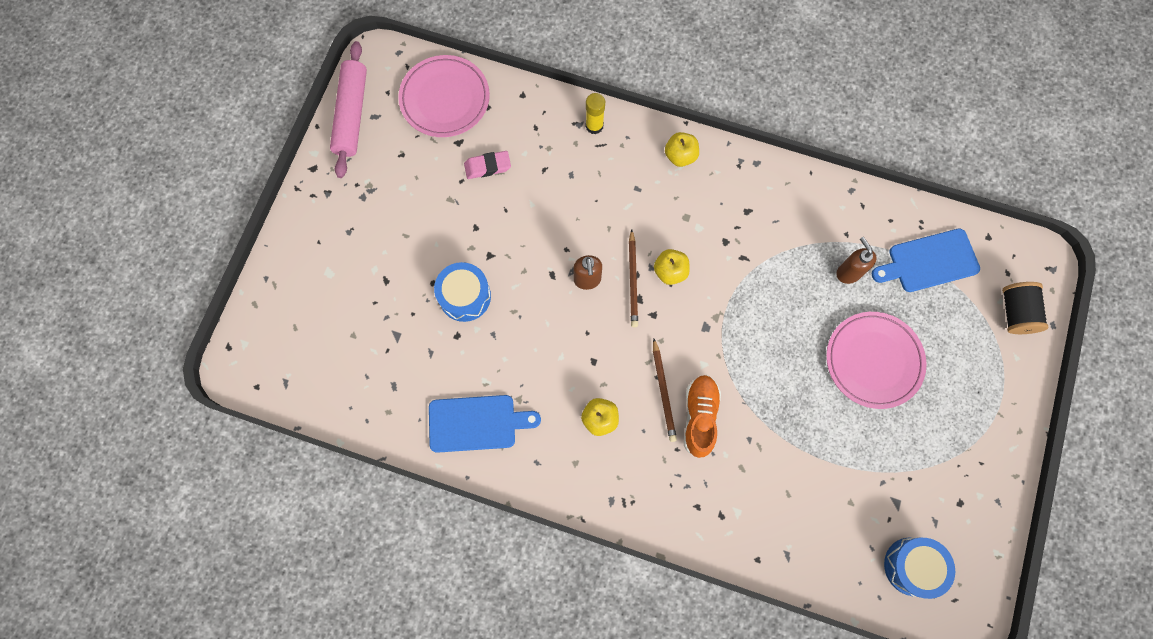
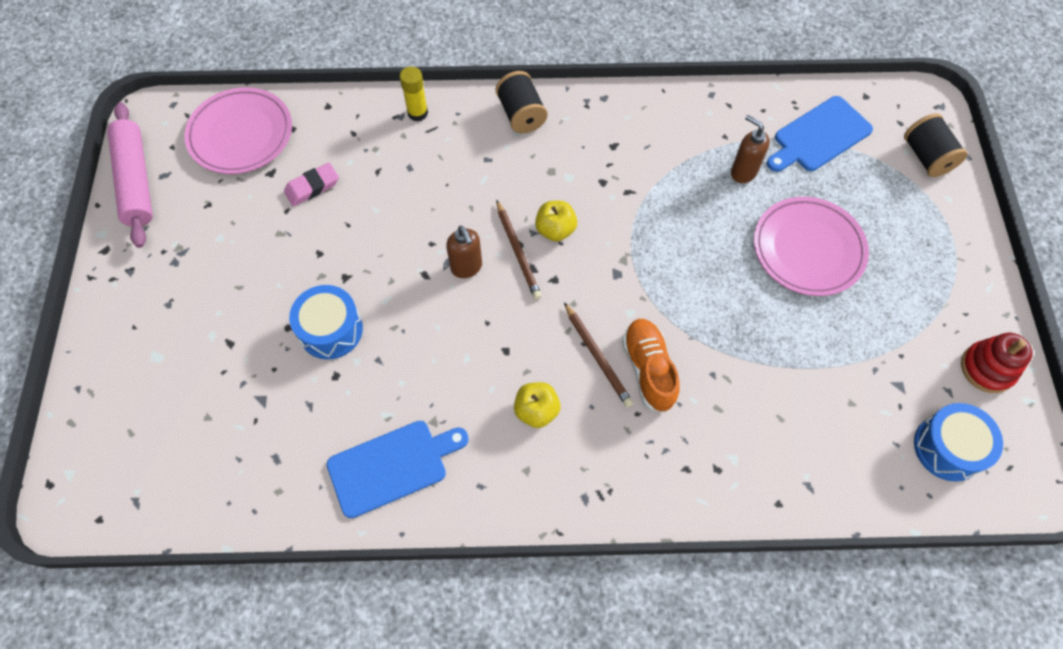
camera: 20 degrees left, 10 degrees down
yellow apple [665,132,699,167] -> black spool [496,71,548,134]
none -> red stacking toy [961,333,1033,393]

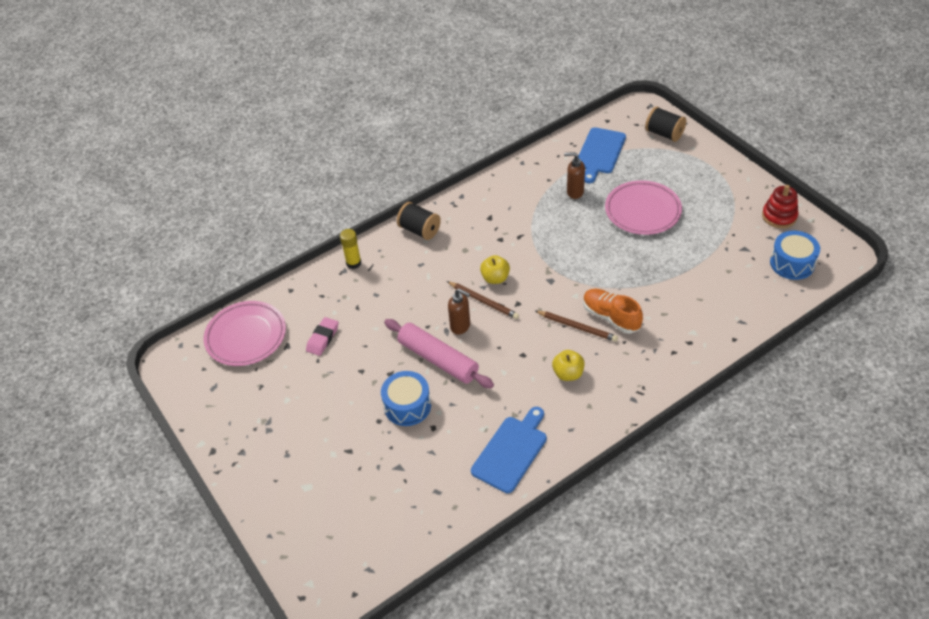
camera: 30 degrees left, 15 degrees down
pink rolling pin [107,102,153,248] -> pink rolling pin moved to [384,319,494,388]

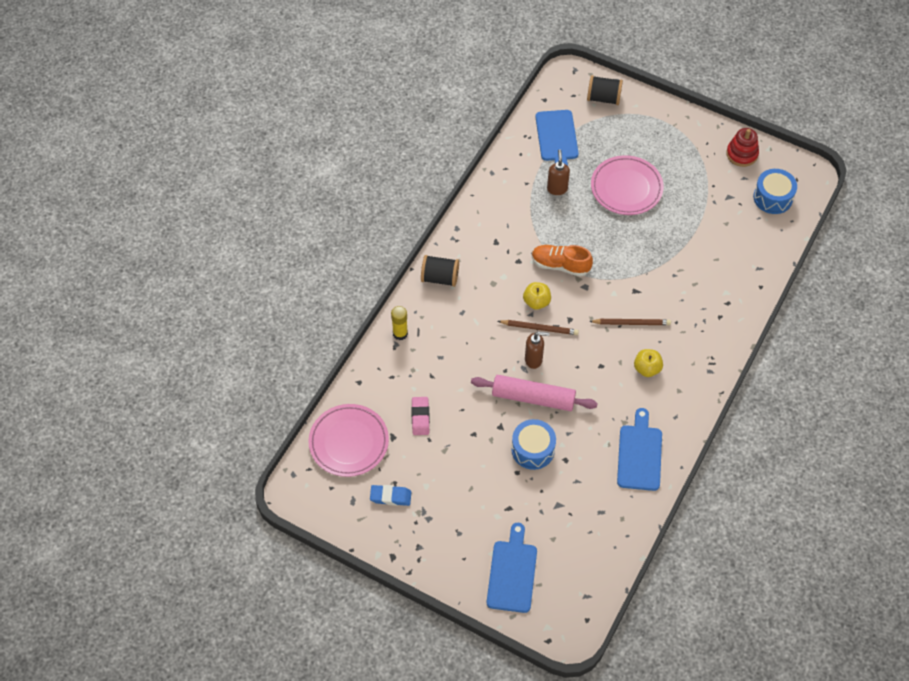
camera: 30 degrees left, 10 degrees up
brown soap dispenser [564,152,585,199] -> brown soap dispenser turned 105 degrees clockwise [547,150,570,195]
orange shoe [583,289,643,334] -> orange shoe moved to [532,245,593,277]
none -> blue eraser [370,485,411,506]
none -> blue cutting board [487,523,537,613]

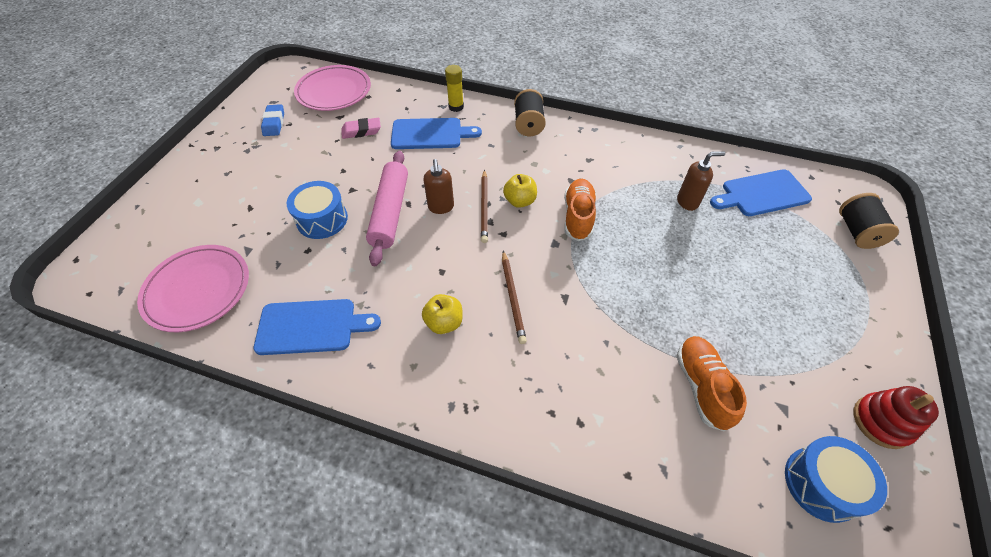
camera: 80 degrees right, 5 degrees down
blue cutting board [487,523,537,613] -> blue cutting board moved to [391,118,482,149]
pink plate [591,155,664,215] -> pink plate moved to [137,245,249,332]
none -> orange shoe [676,336,747,431]

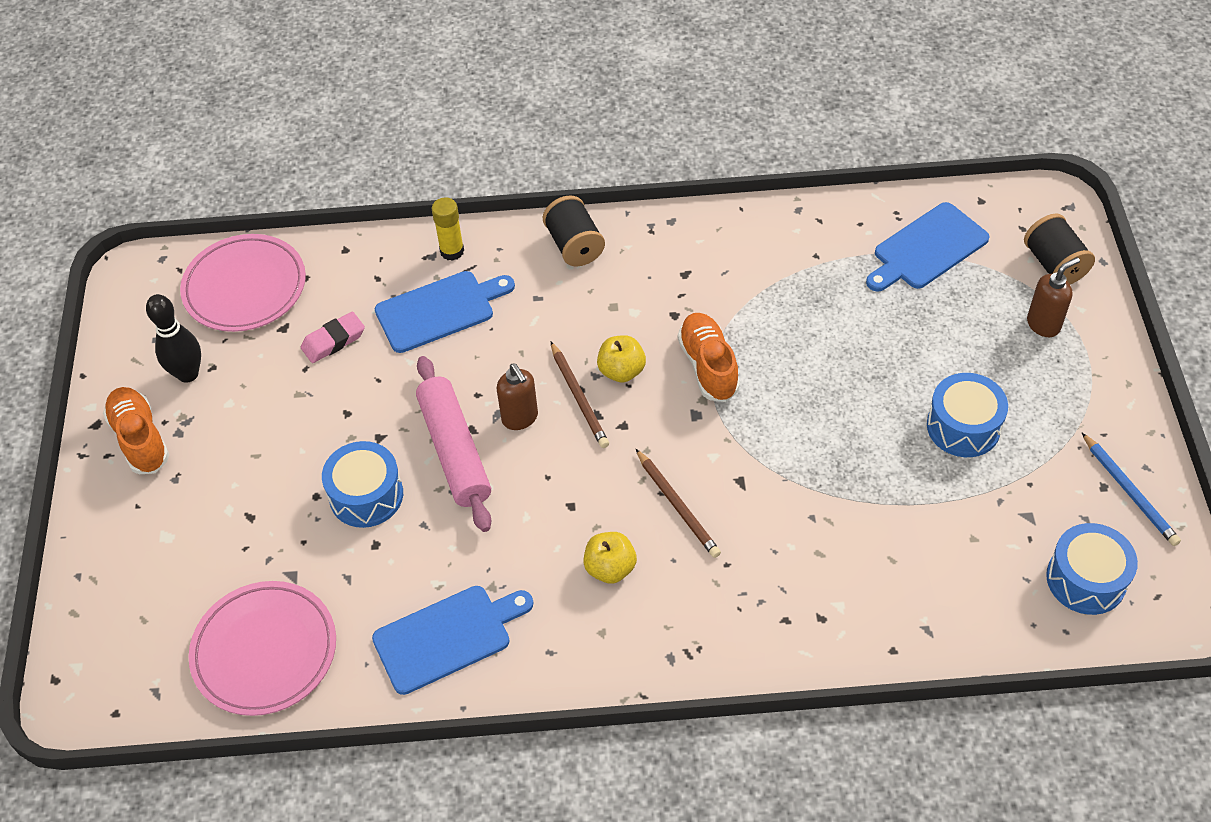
camera: 20 degrees left, 0 degrees up
blue eraser [261,104,284,136] -> black bowling pin [146,294,201,383]
orange shoe [676,336,747,431] -> orange shoe moved to [103,387,169,474]
brown soap dispenser [677,151,725,211] -> brown soap dispenser moved to [1027,257,1080,337]
red stacking toy [854,386,939,449] -> blue pencil [1082,433,1181,546]
none -> blue drum [927,373,1008,457]

